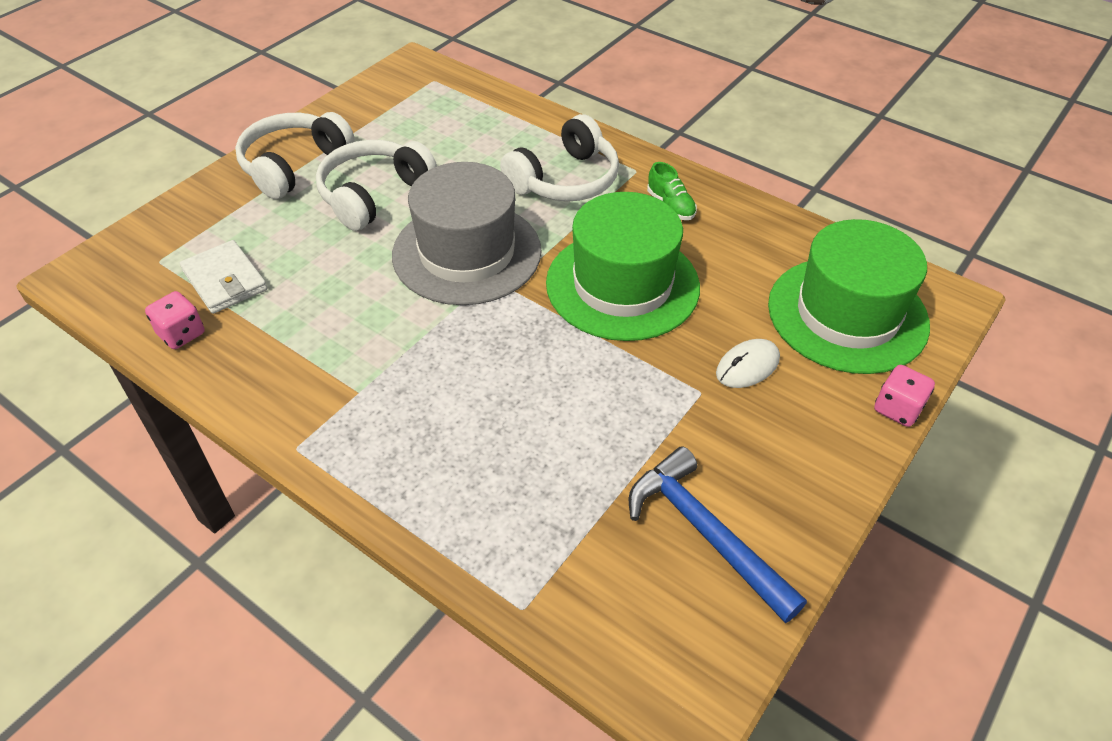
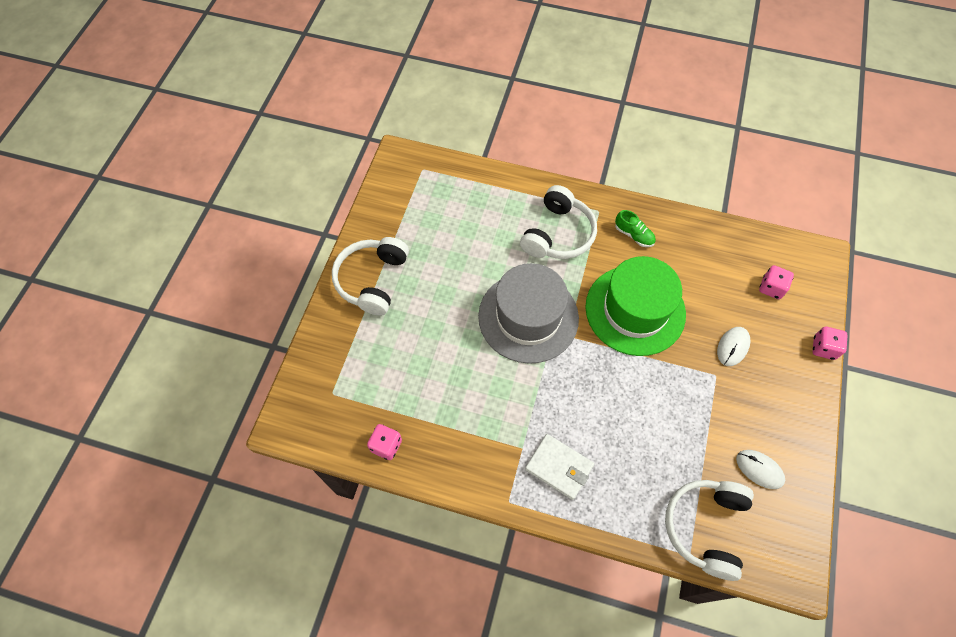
camera: 20 degrees left, 15 degrees up
white wallet [180,240,267,314] -> white wallet moved to [525,434,594,500]
white headphones [316,140,437,231] -> white headphones moved to [665,480,754,581]
blue hammer [628,446,807,623] -> white mouse [736,450,785,489]
green hat [768,219,930,374] -> pink dice [759,265,794,299]

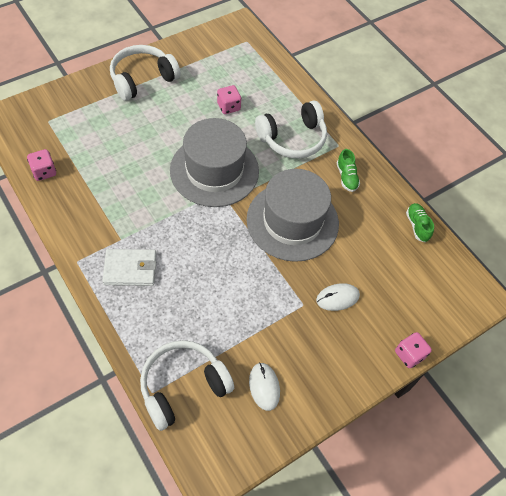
camera: 35 degrees right, 5 degrees down
white wallet [525,434,594,500] -> white wallet turned 75 degrees counterclockwise [102,249,156,286]
green hat [585,256,686,356] -> grey hat [247,169,339,262]
pink dice [759,265,794,299] -> pink dice moved to [217,85,241,114]
none -> green shoe [406,203,434,242]

